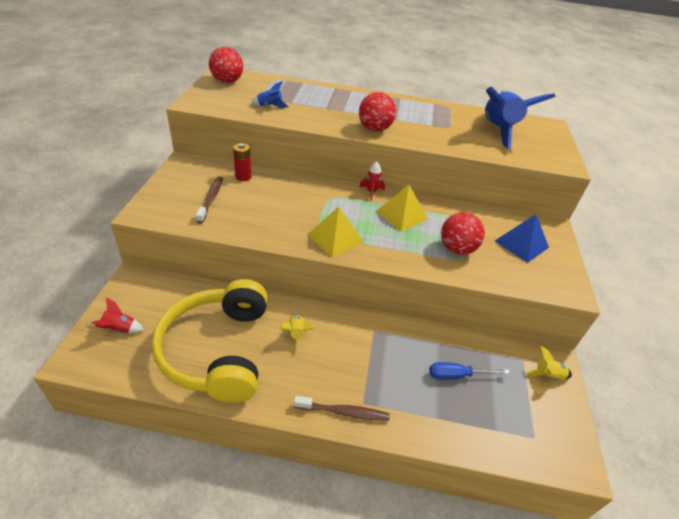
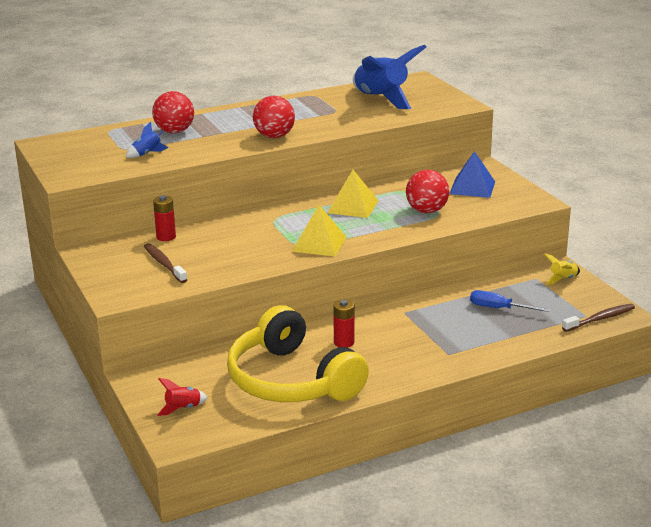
camera: 30 degrees left, 15 degrees down
red ball [209,47,243,83] -> red ball moved to [152,91,194,133]
yellow rocket [280,314,314,353] -> red battery [333,300,355,348]
brown toothbrush [294,396,390,421] -> brown toothbrush moved to [562,304,635,332]
red rocket [359,161,385,201] -> none
blue screwdriver [429,362,510,380] -> blue screwdriver turned 60 degrees clockwise [470,290,550,312]

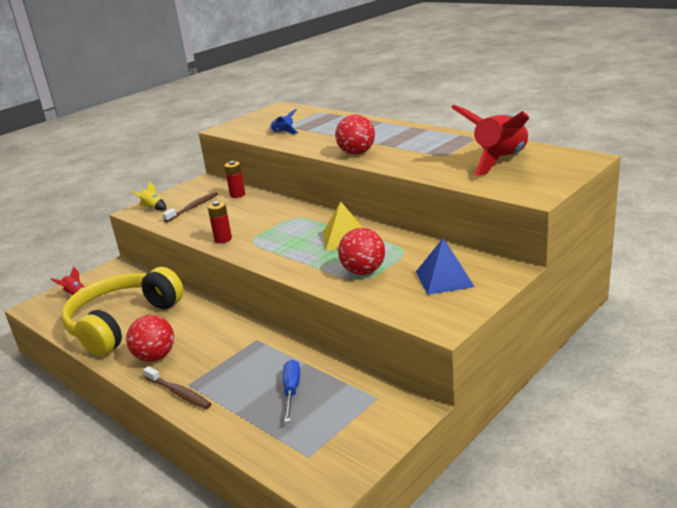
camera: 70 degrees right, 0 degrees up
red ball [152,91,194,133] -> red ball moved to [126,315,174,362]
yellow pyramid [292,205,346,257] -> none
red battery [333,300,355,348] -> red battery moved to [208,201,232,243]
blue rocket [353,45,426,109] -> red rocket [451,105,529,176]
yellow rocket [544,253,580,285] -> yellow rocket moved to [131,181,167,210]
brown toothbrush [562,304,635,332] -> brown toothbrush moved to [143,366,211,409]

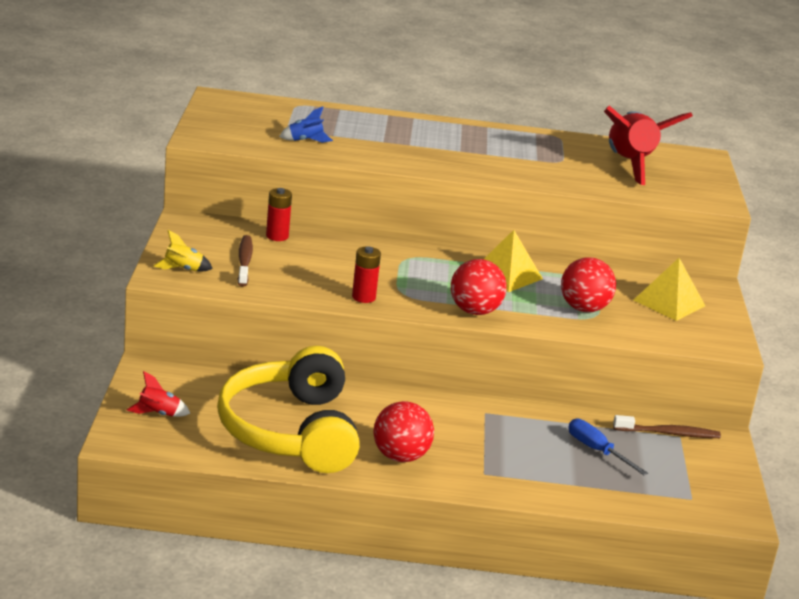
camera: 45 degrees left, 0 degrees up
brown toothbrush [143,366,211,409] -> brown toothbrush moved to [613,415,721,438]
red ball [335,114,375,155] -> red ball moved to [451,259,507,315]
blue pyramid [416,238,474,295] -> yellow pyramid [634,258,705,321]

